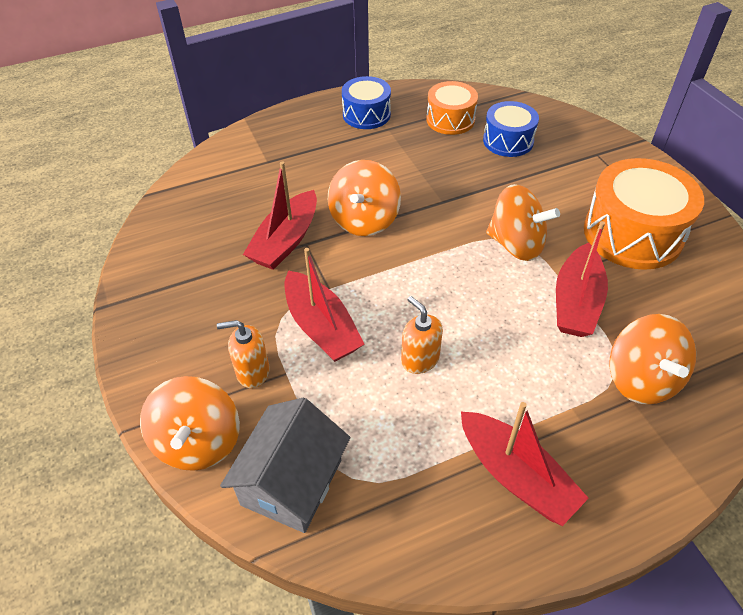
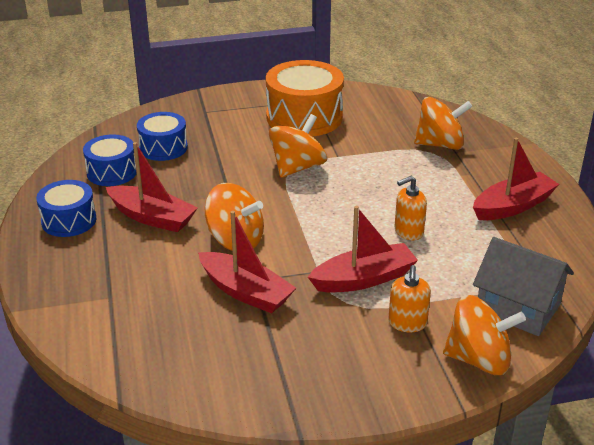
camera: 80 degrees left, 15 degrees down
orange drum [426,81,478,135] -> blue drum [83,134,137,186]
red boat [556,221,608,337] -> red boat moved to [106,142,198,232]

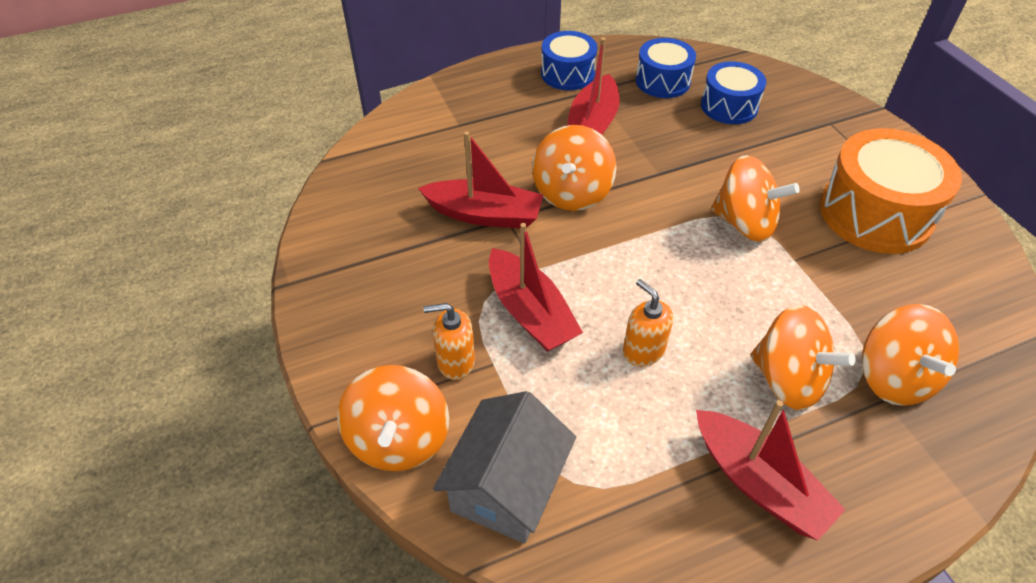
camera: 80 degrees right, 15 degrees up
red boat [198,211,296,313] -> red boat turned 105 degrees counterclockwise [418,131,543,228]
none -> orange spinning top [750,305,855,410]

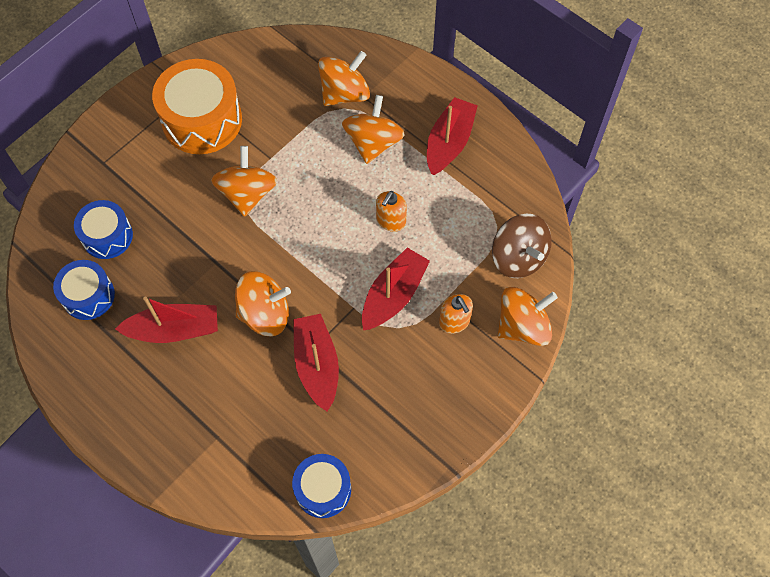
camera: 115 degrees left, 15 degrees up
grey house [433,391,576,544] -> brown spinning top [492,214,552,278]
blue drum [541,31,597,90] -> blue drum moved to [292,454,351,518]

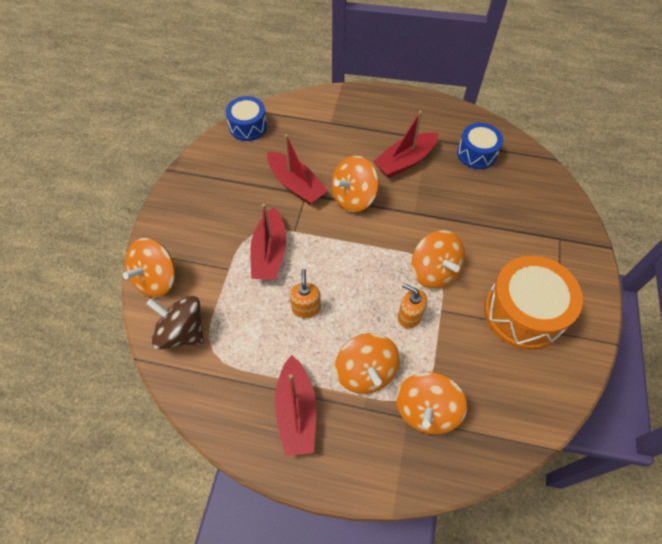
camera: 150 degrees right, 5 degrees down
blue drum [74,200,133,259] -> none
orange soap dispenser [439,294,473,334] -> orange soap dispenser moved to [398,283,427,329]

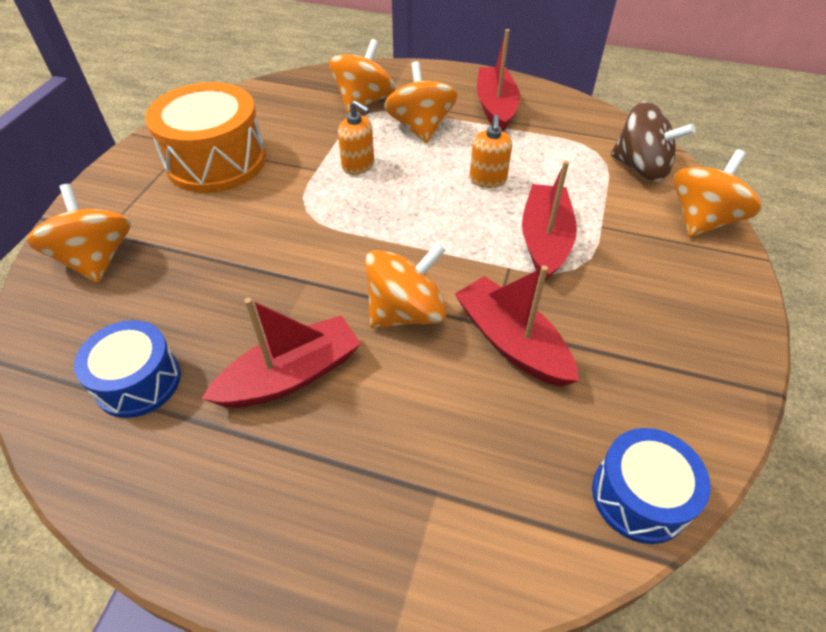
camera: 175 degrees left, 10 degrees down
orange spinning top [412,230,465,289] -> orange spinning top moved to [27,184,131,283]

